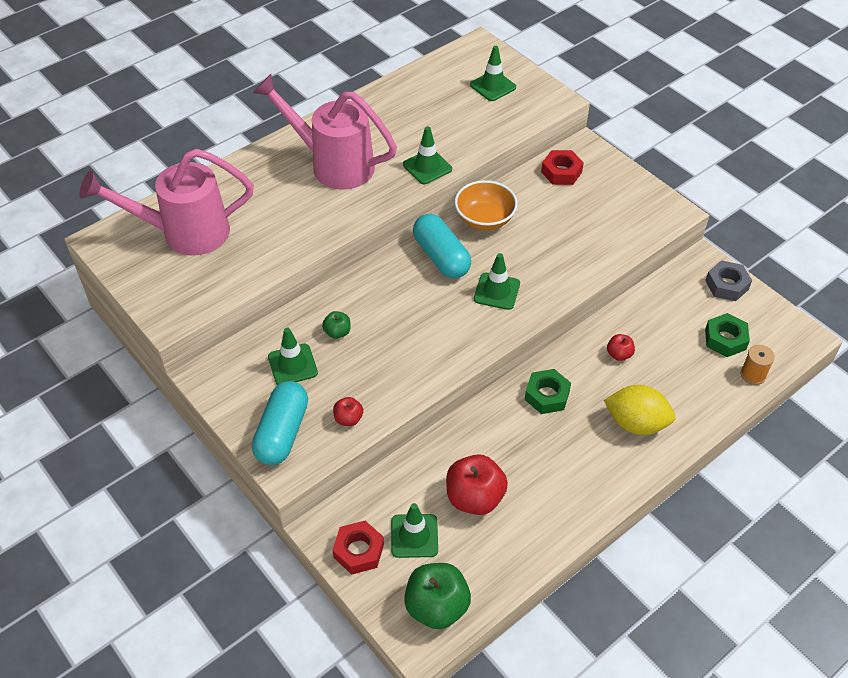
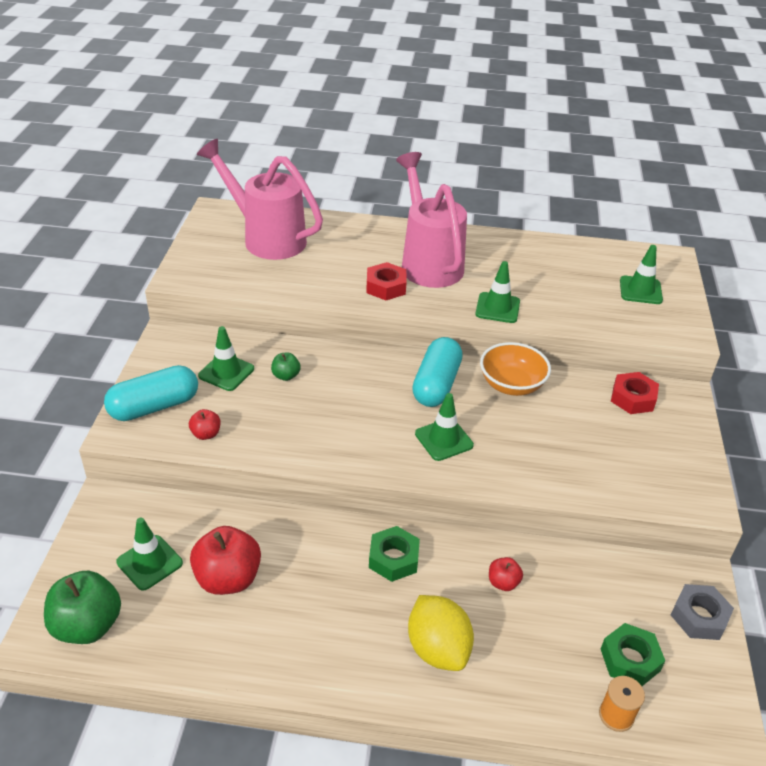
camera: 45 degrees right, 10 degrees down
red nut [332,521,384,574] -> red nut moved to [366,262,407,300]

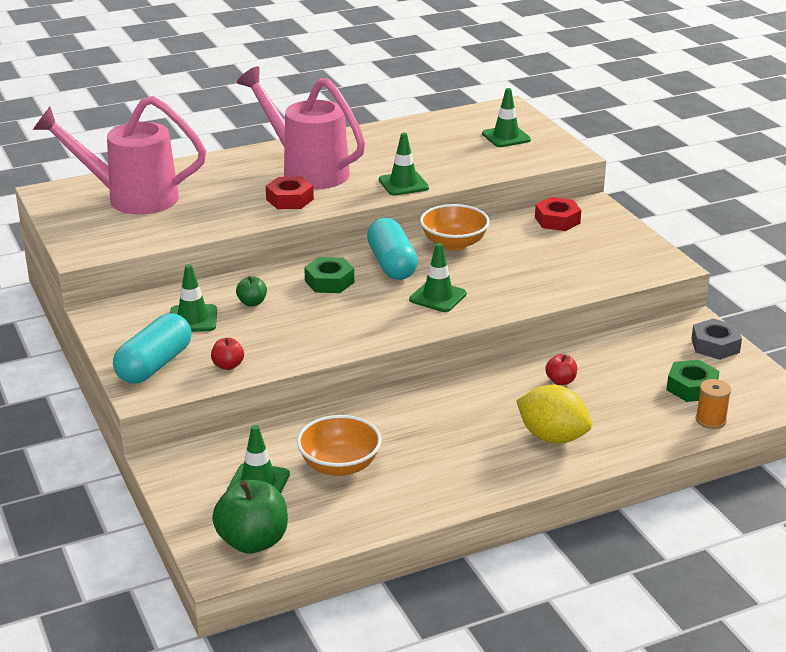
camera: 30 degrees left, 10 degrees down
red apple [190,526,261,595] -> orange bowl [297,415,382,476]
green nut [369,526,420,582] -> green nut moved to [304,257,354,293]

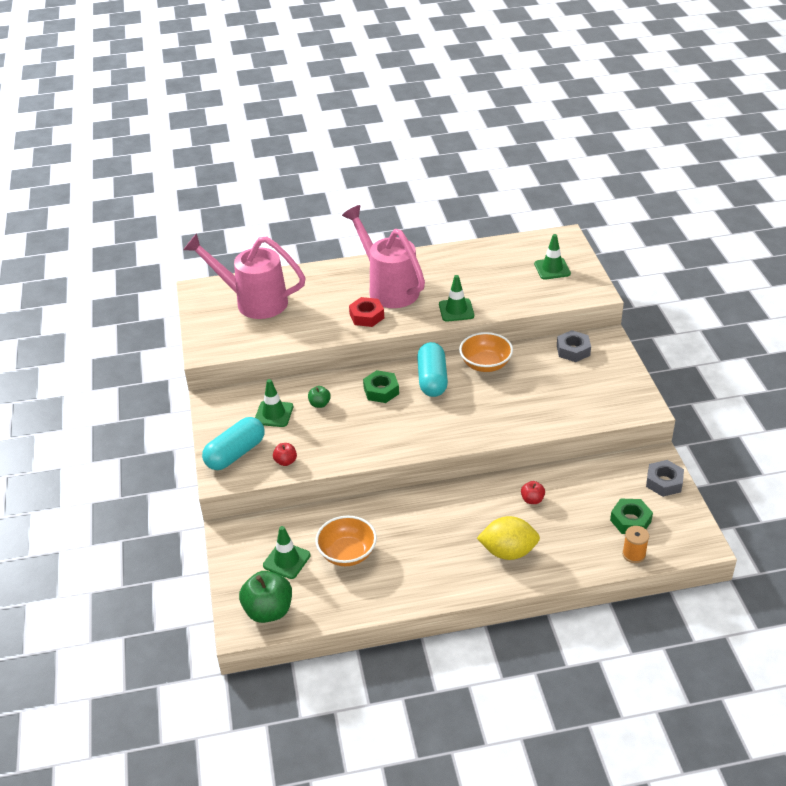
camera: 15 degrees right, 10 degrees up
green traffic cone [409,243,467,312] -> none
yellow lemon [516,385,592,444] -> yellow lemon turned 45 degrees counterclockwise [477,516,540,560]
red nut [535,197,581,231] -> grey nut [557,330,591,362]

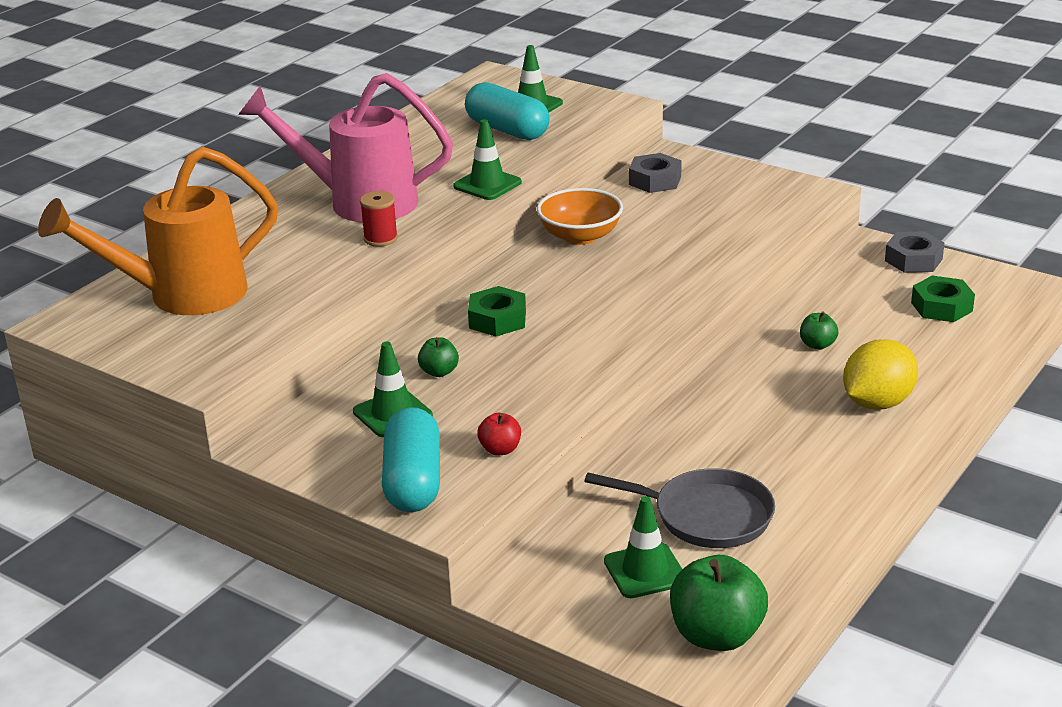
camera: 45 degrees left, 10 degrees down
pink watering can [183,233,306,319] -> orange watering can [38,146,278,315]
orange bowl [315,515,377,566] -> grey pan [585,468,775,548]
red nut [349,297,384,327] -> red spool [360,191,398,247]
turquoise capsule [417,342,448,397] -> turquoise capsule moved to [465,82,550,140]
red apple [521,481,545,504] -> green apple [800,311,838,350]
orange spool [622,526,649,563] -> none

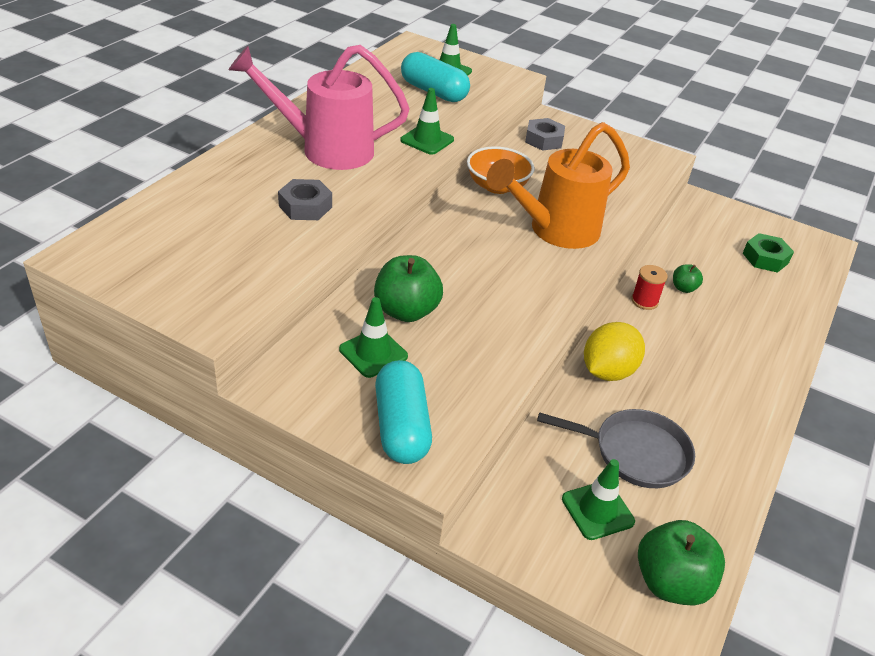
camera: 10 degrees left, 10 degrees up
orange watering can [38,146,278,315] -> orange watering can moved to [487,122,630,249]
red spool [360,191,398,247] -> red spool moved to [631,265,668,310]
green apple [418,337,459,377] -> green apple [374,255,443,322], size x1.99
green nut [468,286,526,336] -> none
red apple [477,413,521,456] -> none
yellow lemon [843,339,918,409] -> yellow lemon moved to [584,322,645,381]
grey nut [885,231,944,273] -> grey nut moved to [278,179,332,220]

